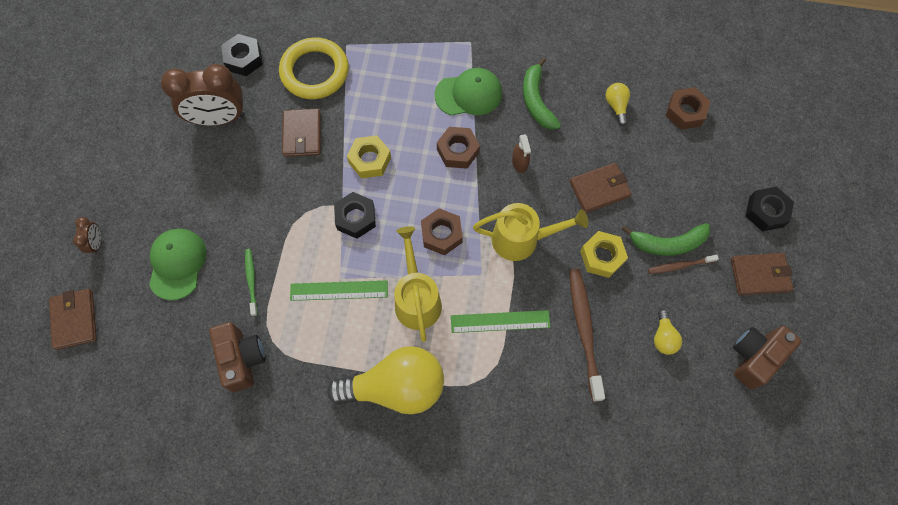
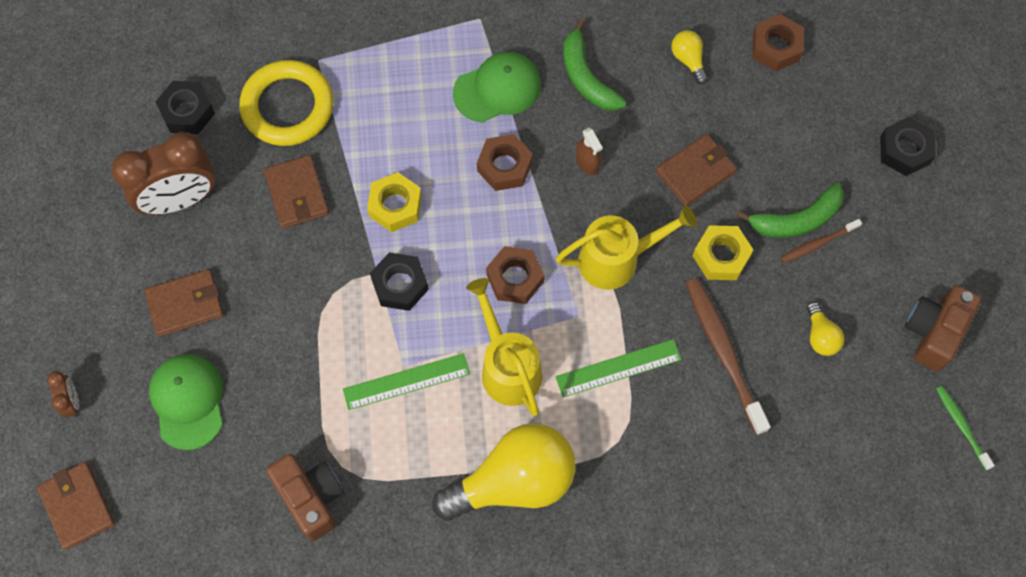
camera: 15 degrees left, 0 degrees up
green toothbrush [245,249,258,316] -> green toothbrush moved to [936,386,995,470]
brown wallet [731,253,793,295] -> brown wallet moved to [145,269,224,337]

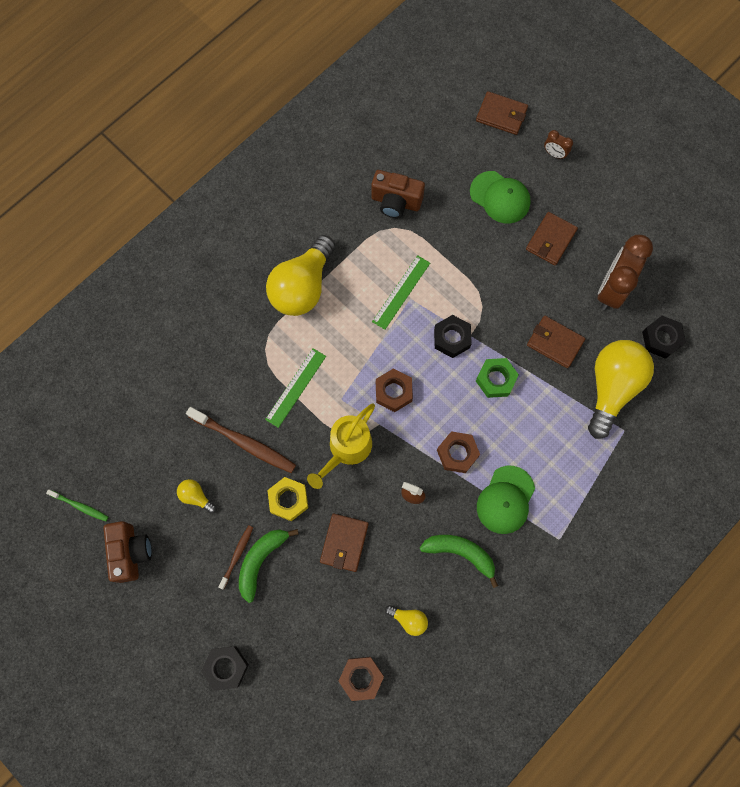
camera: 140 degrees right, 5 degrees up
yellow ring [239,60,333,146] -> yellow light bulb [588,340,654,439]
yellow nut [367,172,422,232] -> green nut [476,358,519,398]
yellow watering can [466,278,542,416] -> none

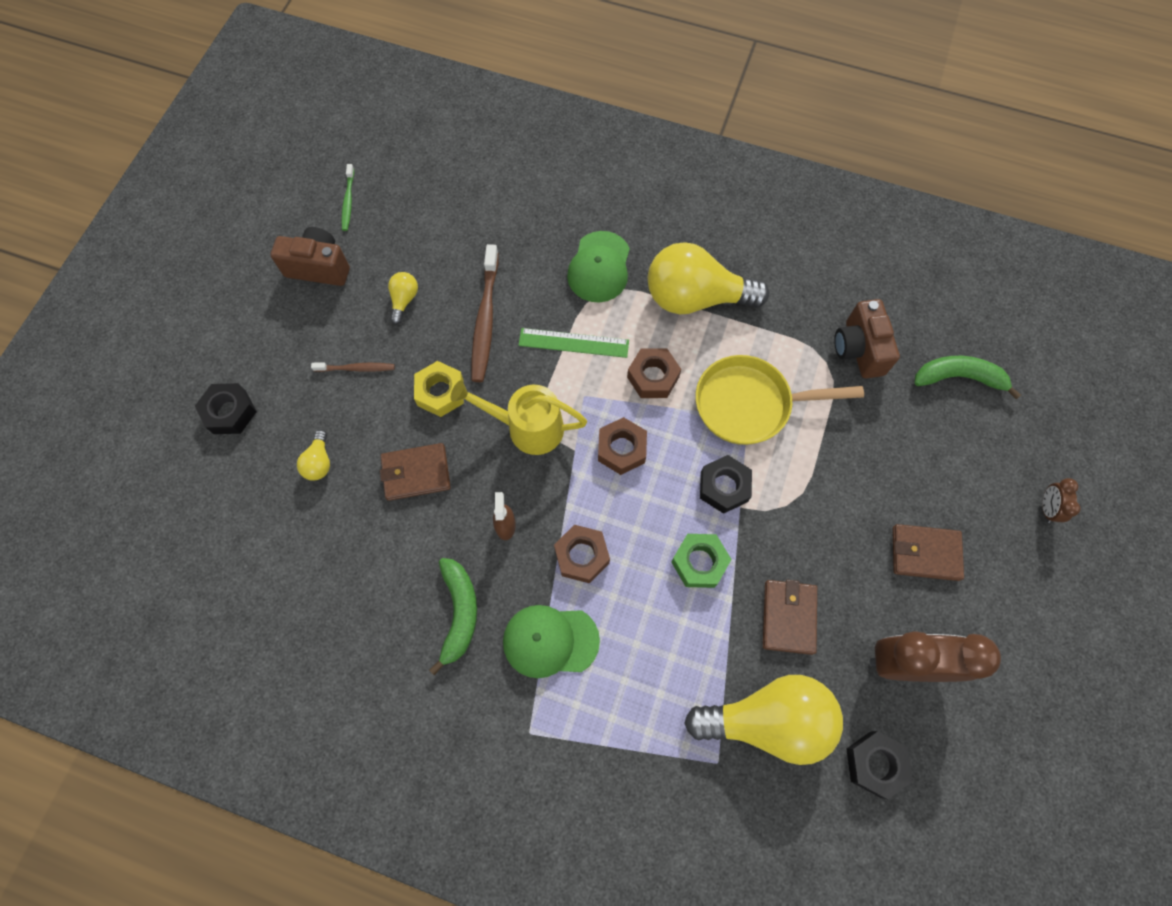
camera: 65 degrees right, 5 degrees down
brown camera [104,521,152,583] -> brown camera turned 135 degrees counterclockwise [271,227,350,286]
green banana [239,529,299,603] -> green banana moved to [914,356,1021,399]
brown nut [339,657,384,701] -> brown nut moved to [627,348,681,398]
green ruler [372,255,430,330] -> yellow pan [695,355,864,445]
yellow light bulb [385,605,428,636] -> yellow light bulb moved to [297,430,330,481]
green cap [470,171,531,223] -> green cap moved to [567,231,630,302]
brown wallet [476,91,528,135] -> none

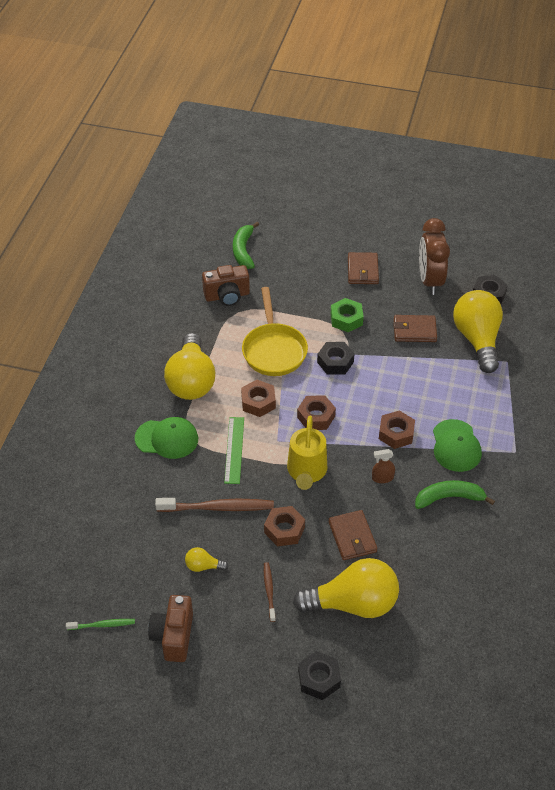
camera: 95 degrees left, 20 degrees down
yellow light bulb [297,430,330,481] -> yellow light bulb [293,558,399,618], size x2.36
yellow nut [414,361,464,417] -> brown nut [264,506,305,546]
green nut [671,534,732,588] -> green nut moved to [331,298,364,332]
brown clock [1042,478,1081,523] -> none

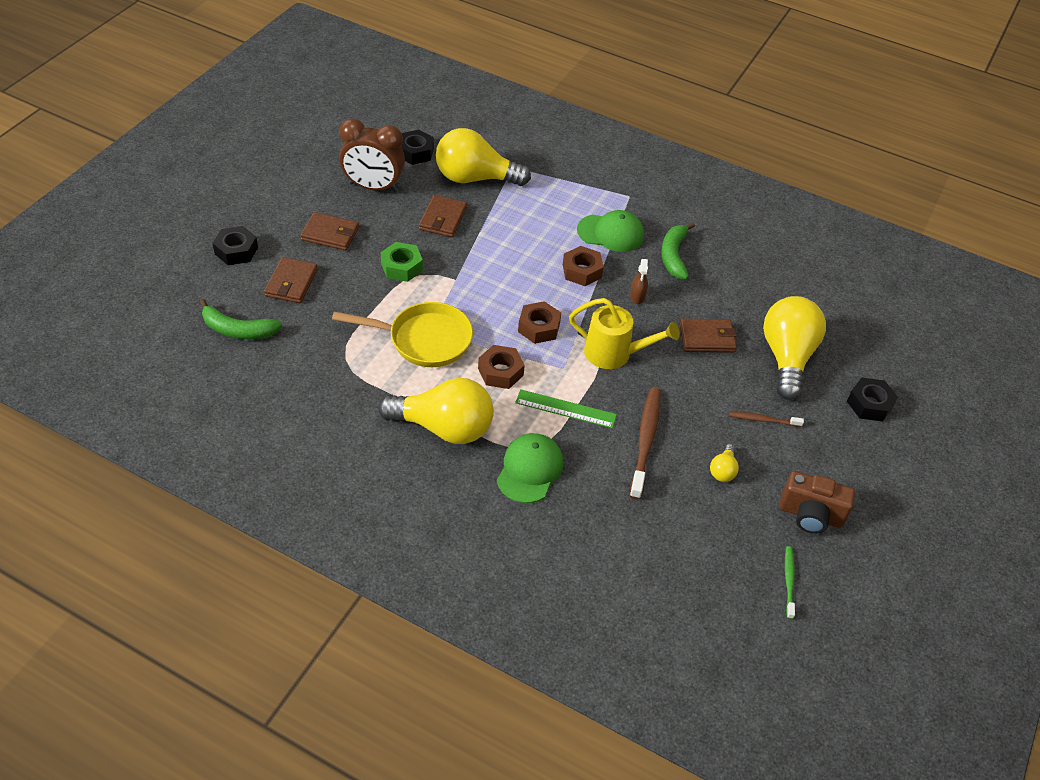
camera: 80 degrees left, 0 degrees up
brown camera [202,265,250,306] -> none
brown nut [264,506,305,546] -> none
black nut [317,342,354,374] -> black nut moved to [212,226,258,265]
none -> brown wallet [264,257,318,303]

